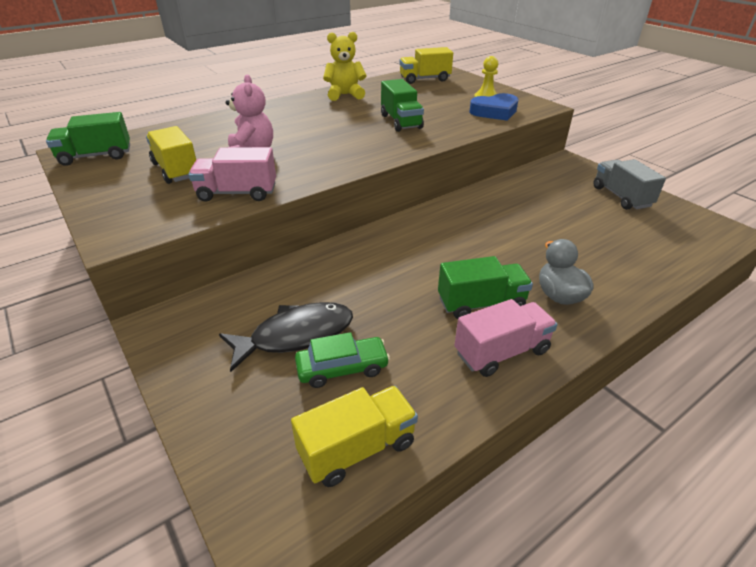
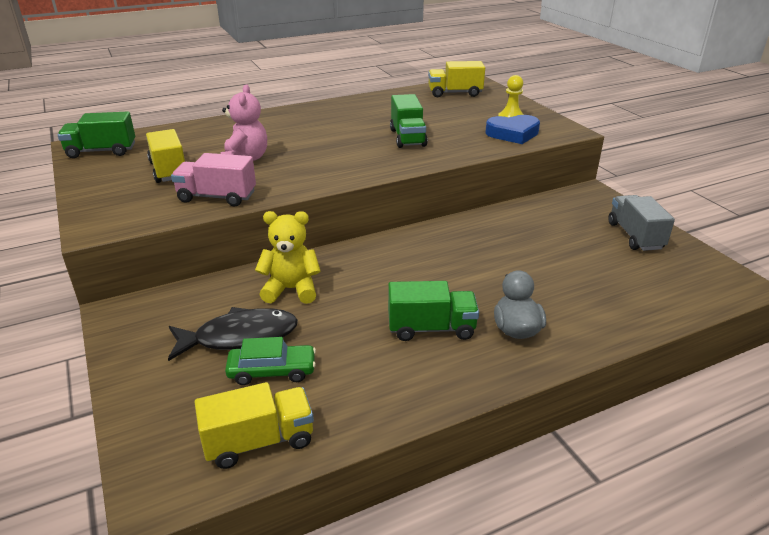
camera: 10 degrees right, 5 degrees down
yellow teddy bear [323,32,367,101] -> yellow teddy bear moved to [255,211,321,304]
pink truck [454,299,558,377] -> none

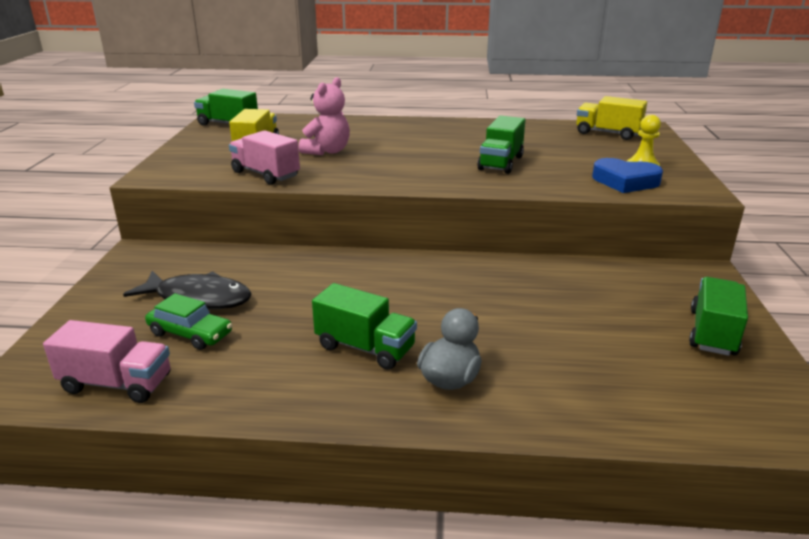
camera: 30 degrees right, 5 degrees down
yellow truck [194,382,314,469] -> pink truck [43,320,171,403]
yellow teddy bear [255,211,321,304] -> none
grey truck [608,195,675,251] -> green truck [689,277,748,356]

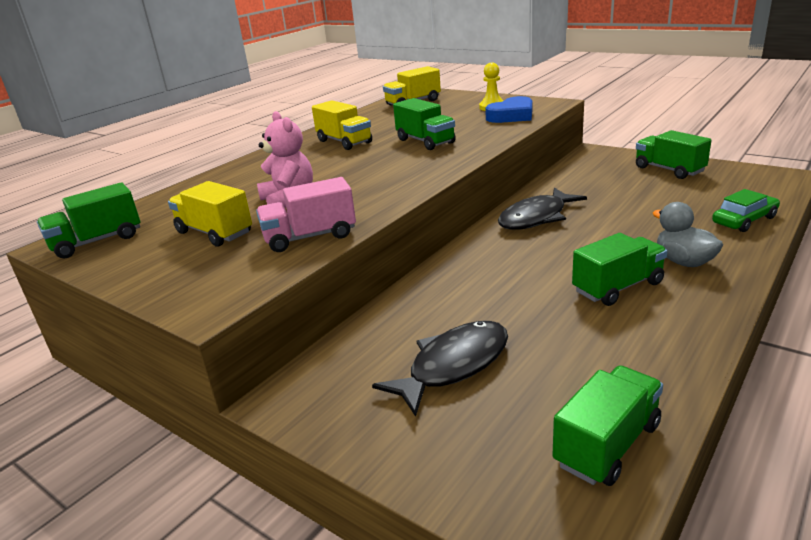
camera: 55 degrees left, 0 degrees up
pink truck [43,320,171,403] -> green truck [552,365,663,486]
green car [145,293,232,350] -> green car moved to [712,189,780,232]
none -> yellow truck [312,100,372,150]
none -> black fish [498,187,587,230]

